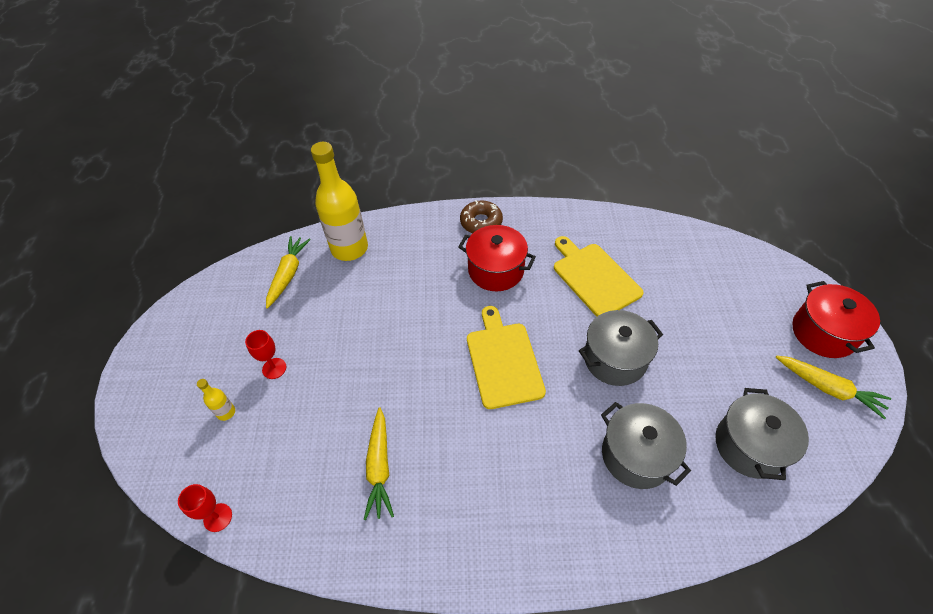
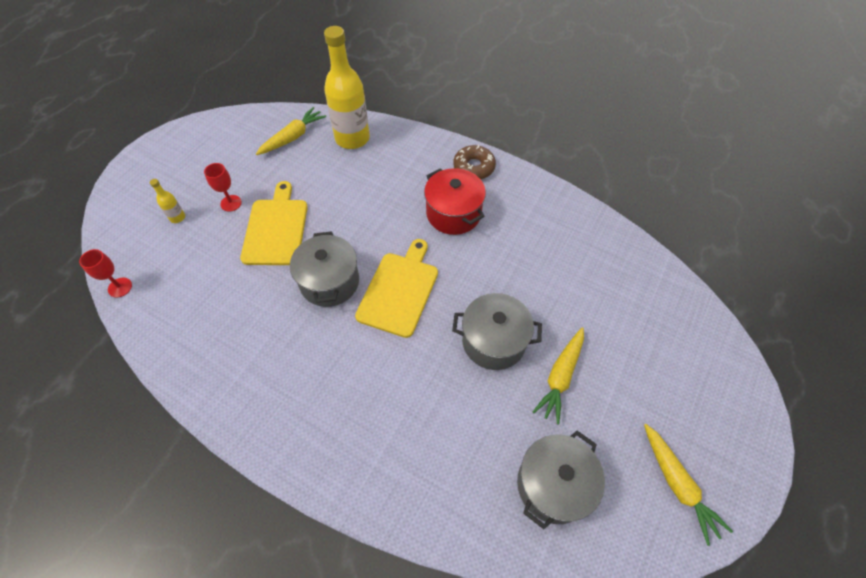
camera: 30 degrees right, 5 degrees up
yellow carrot [364,407,394,520] -> yellow carrot moved to [533,327,584,425]
yellow cutting board [554,236,644,316] -> yellow cutting board moved to [240,181,308,265]
grey pot [601,402,691,489] -> grey pot moved to [290,231,359,307]
red pot [793,281,880,358] -> none

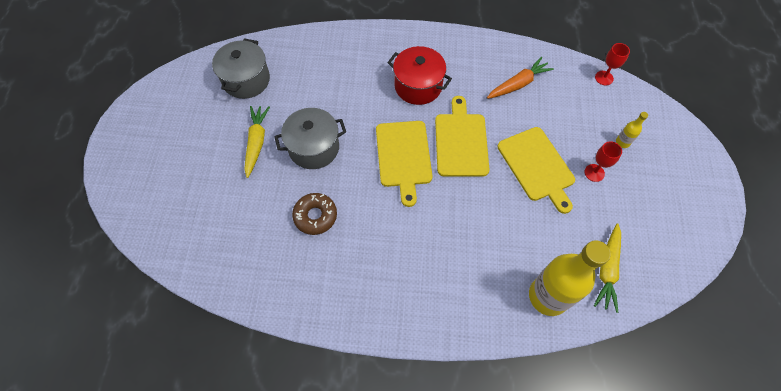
camera: 155 degrees right, 5 degrees up
grey pot [290,231,359,307] -> yellow cutting board [435,96,489,177]
red pot [424,168,486,235] -> red pot moved to [387,46,452,105]
brown donut [453,145,496,179] -> brown donut moved to [292,193,337,235]
yellow carrot [644,424,733,546] -> none
none -> orange carrot [487,57,554,99]

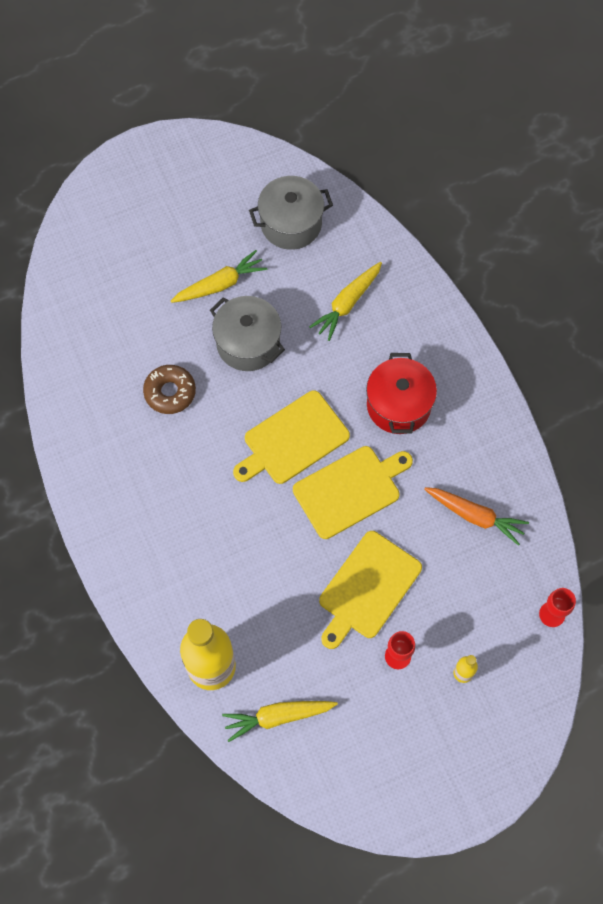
camera: 60 degrees right, 5 degrees up
none -> yellow carrot [309,262,382,341]

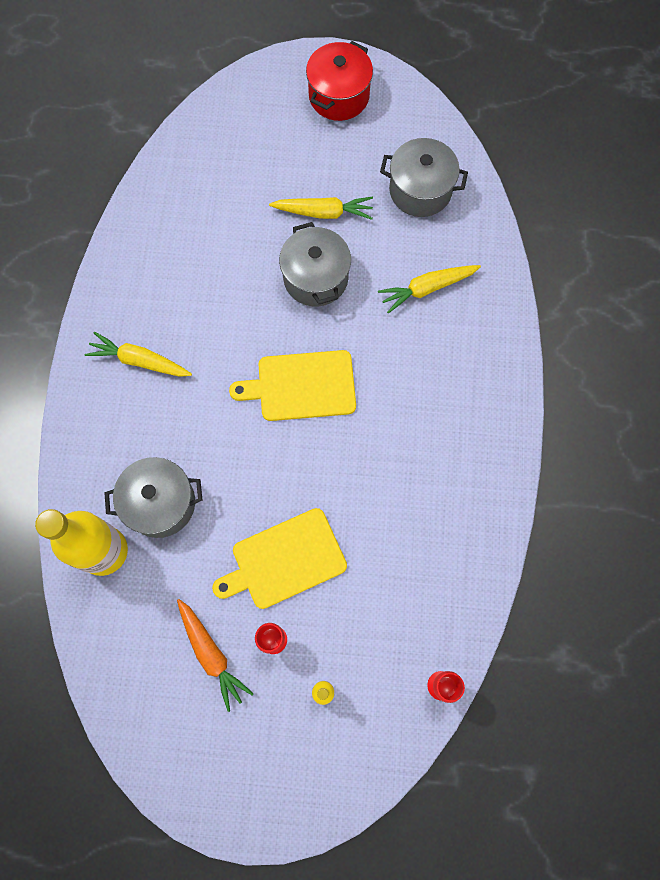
camera: 30 degrees right, 5 degrees up
brown donut [143,365,196,414] -> none
yellow carrot [222,701,338,742] -> yellow carrot moved to [85,332,192,377]
yellow cutting board [293,446,413,539] -> none
red pot [366,353,437,434] -> red pot moved to [306,41,373,121]
orange carrot [424,487,529,546] -> orange carrot moved to [177,599,254,712]
none -> grey pot [104,457,202,538]

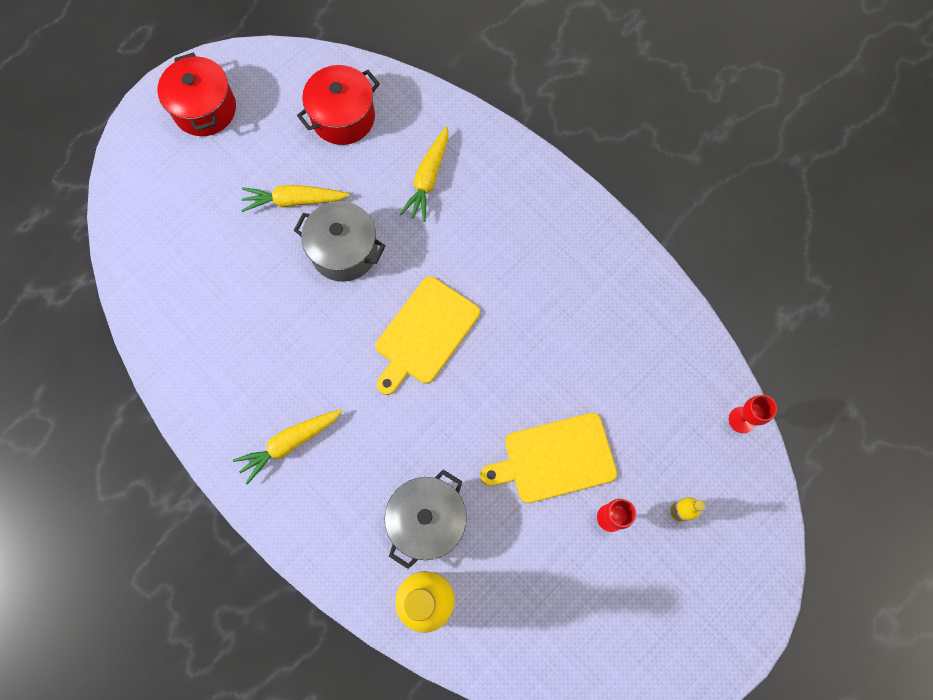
camera: 50 degrees left, 0 degrees up
orange carrot [177,599,254,712] -> none
yellow cutting board [212,508,347,609] -> yellow cutting board turned 60 degrees clockwise [480,413,617,503]
yellow carrot [269,197,373,220] -> yellow carrot turned 135 degrees counterclockwise [241,185,350,212]
grey pot [380,138,468,217] -> red pot [297,65,380,145]

